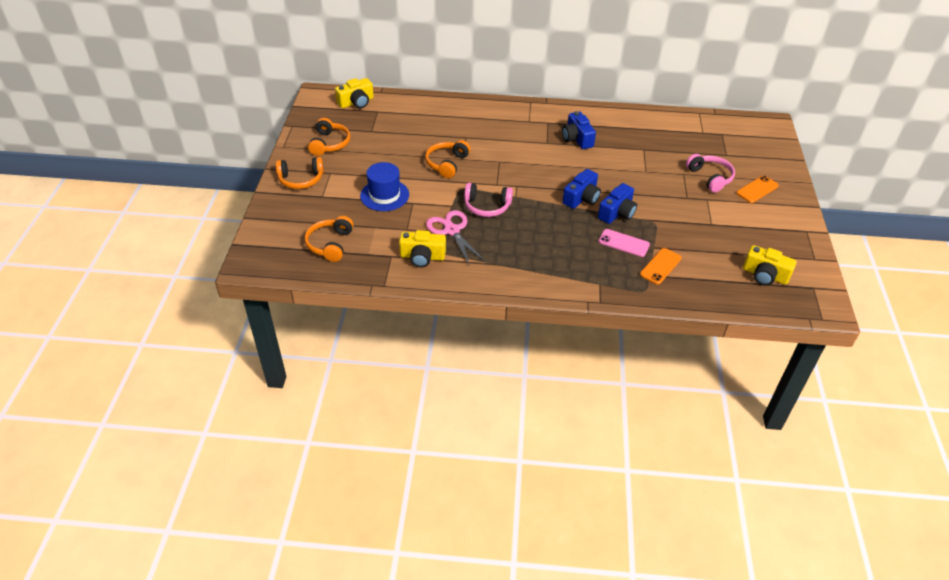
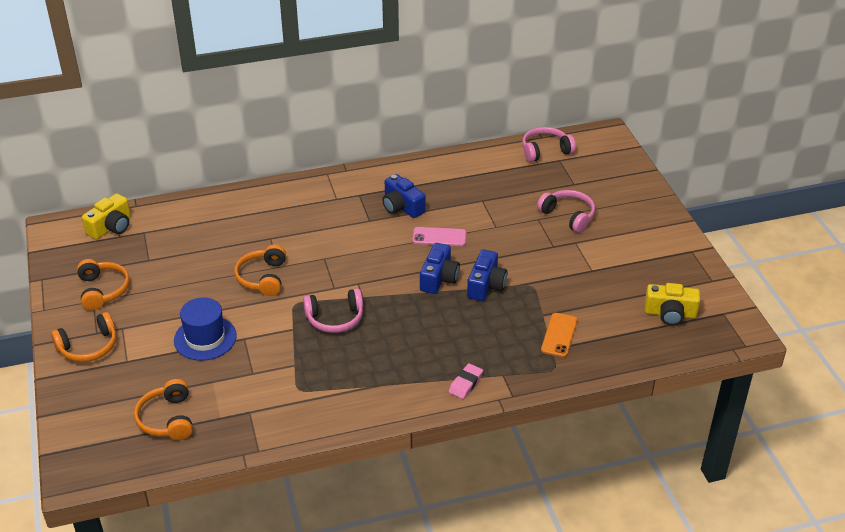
camera: 20 degrees left, 5 degrees down
yellow camera [399,230,446,267] -> none
pink scissors [426,210,485,266] -> none
pink phone [598,229,650,257] -> pink phone moved to [412,227,466,246]
orange phone [736,176,779,203] -> none
none -> pink eraser [449,363,483,399]
none -> pink headphones [522,127,576,162]

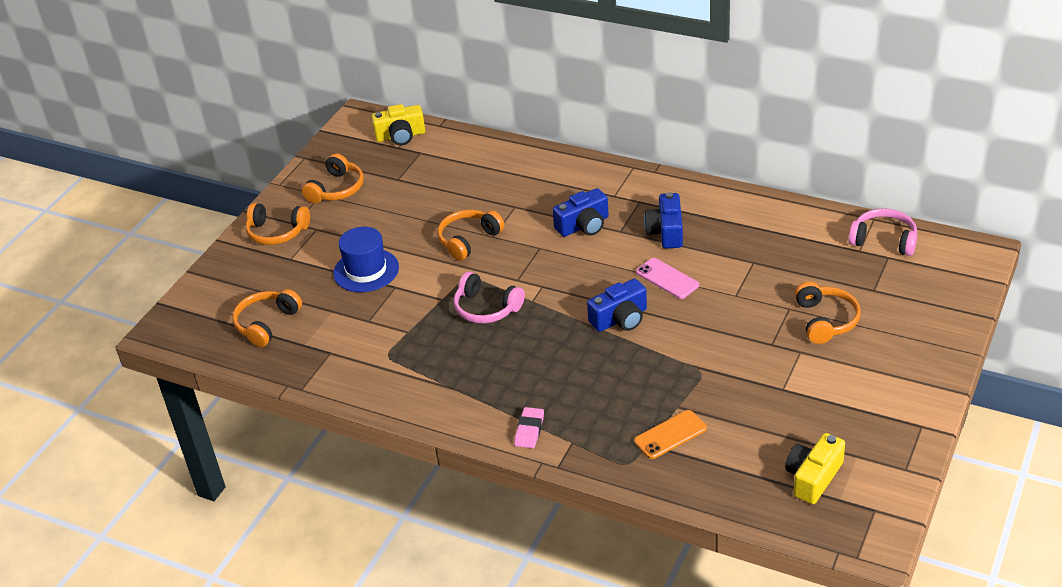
camera: 45 degrees right, 0 degrees up
pink eraser [449,363,483,399] -> pink eraser turned 60 degrees counterclockwise [514,407,544,448]
blue camera [467,249,507,301] -> blue camera moved to [553,188,609,237]
pink headphones [537,190,595,233] -> orange headphones [795,282,861,344]
yellow camera [645,283,700,326] -> yellow camera turned 75 degrees clockwise [785,433,845,504]

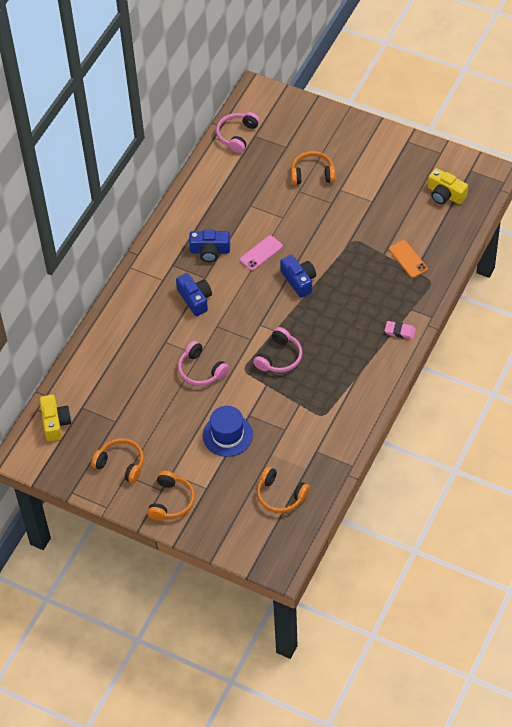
camera: 90 degrees left, 15 degrees up
orange headphones [437,210,505,261] -> pink headphones [178,341,229,386]

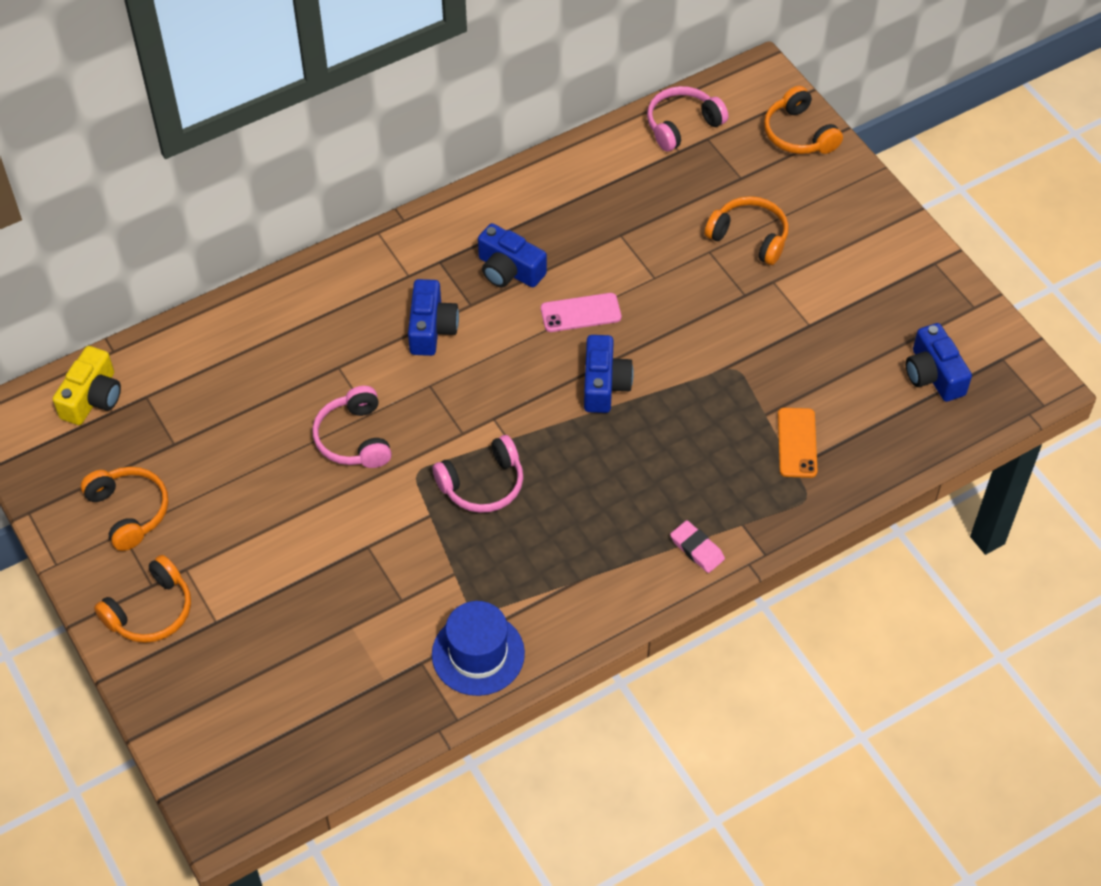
camera: 30 degrees right, 0 degrees up
blue hat [203,406,253,457] -> blue hat moved to [432,601,525,696]
orange headphones [257,466,310,513] -> orange headphones moved to [764,86,843,154]
yellow camera [428,168,468,204] -> blue camera [906,323,972,402]

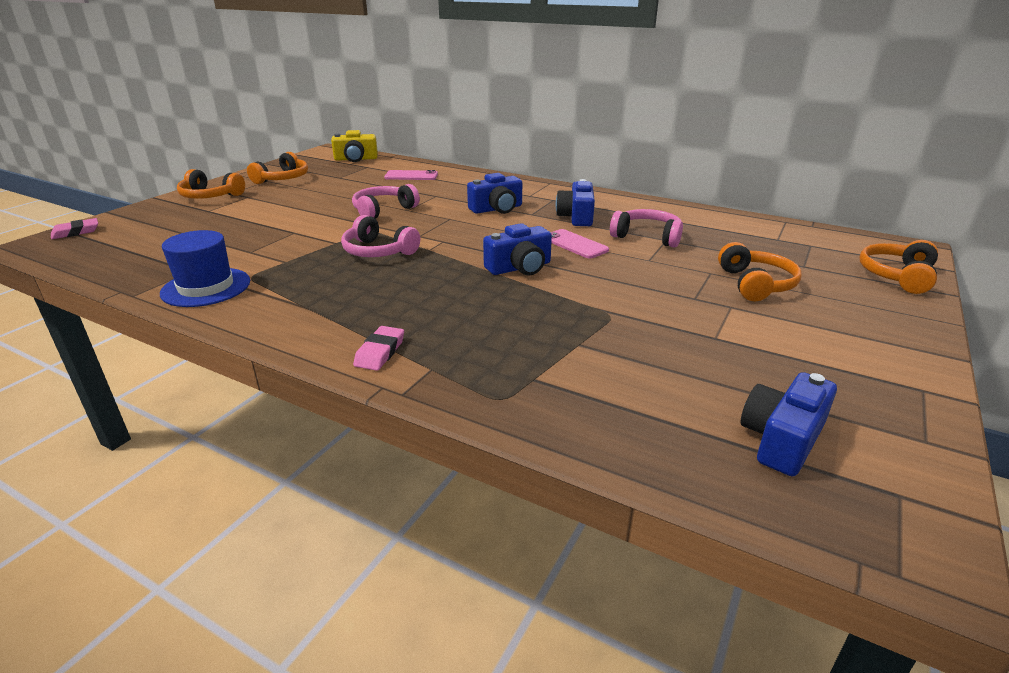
camera: 60 degrees right, 25 degrees down
pink headphones [647,86,728,152] -> pink headphones moved to [610,209,683,247]
orange phone [778,408,817,478] -> none
none -> pink eraser [51,218,98,239]
none -> pink phone [384,170,438,180]

